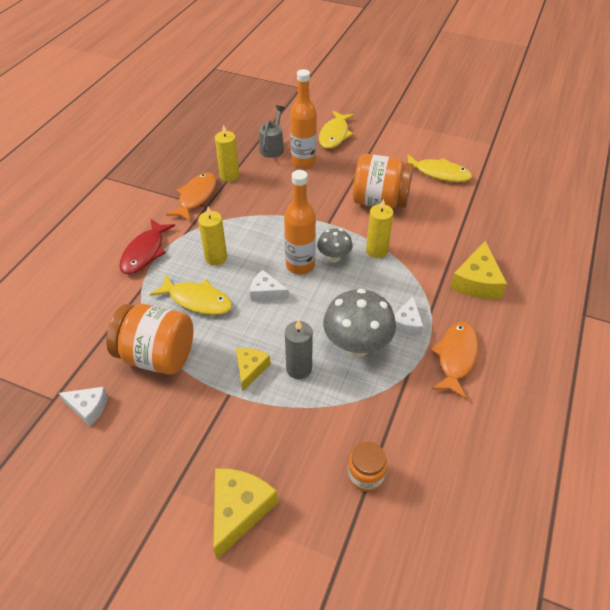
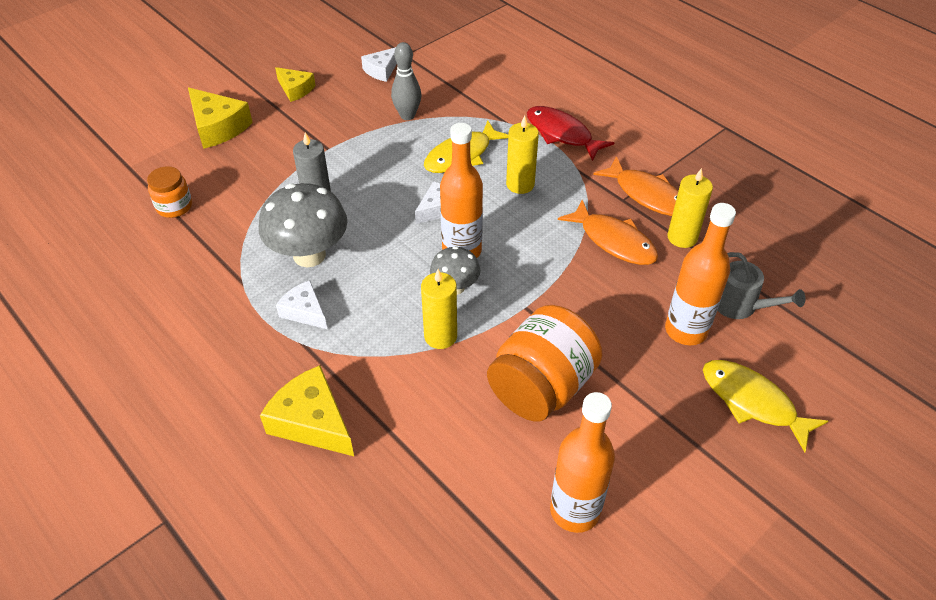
camera: 115 degrees right, 0 degrees up
orange jar [106,304,193,375] -> grey bowling pin [391,42,421,120]
yellow cheese [236,348,271,392] -> yellow cheese moved to [275,67,316,102]
yellow fish [408,155,472,182] -> orange bottle [550,392,615,533]
orange fish [431,322,479,399] -> orange fish moved to [558,200,658,265]

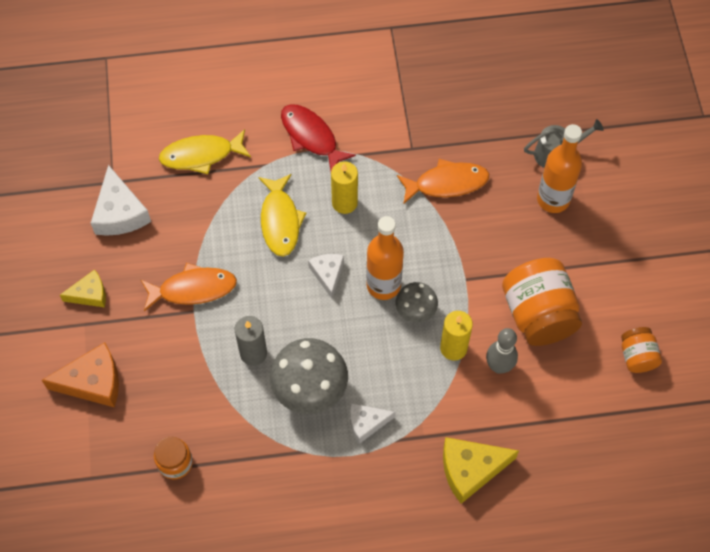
camera: 55 degrees left, 15 degrees up
yellow cheese [188,87,253,149] -> orange cheese [42,342,119,408]
white cheese [361,47,397,82] -> white cheese [91,165,151,236], size x1.61
grey bowling pin [391,42,421,120] -> grey bowling pin moved to [486,328,518,374]
red fish [527,106,614,161] -> red fish turned 60 degrees clockwise [281,104,356,171]
orange bottle [550,392,615,533] -> orange jar [621,327,662,373]
orange fish [593,156,678,216] -> orange fish moved to [141,263,237,311]
yellow candle [667,168,713,248] -> none
yellow fish [703,360,828,452] -> yellow fish moved to [159,129,251,174]

